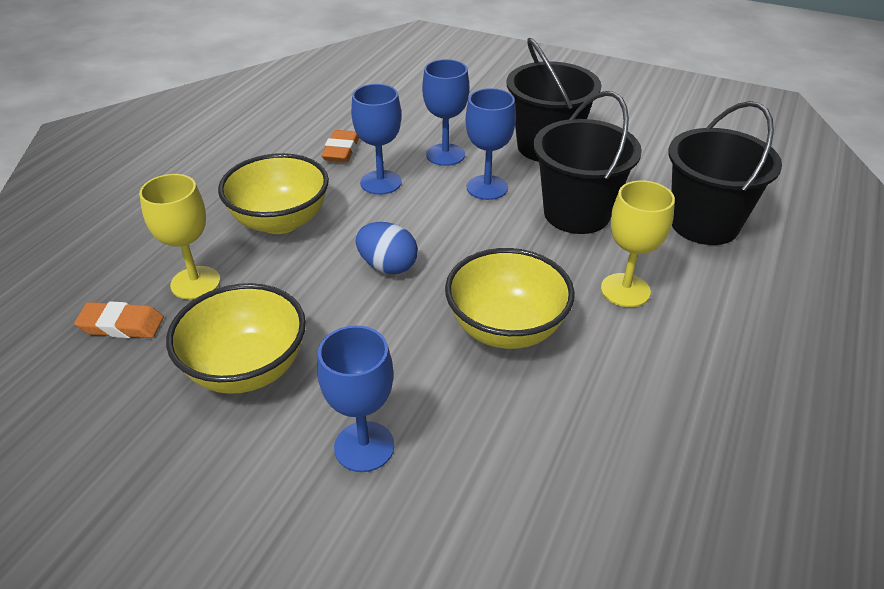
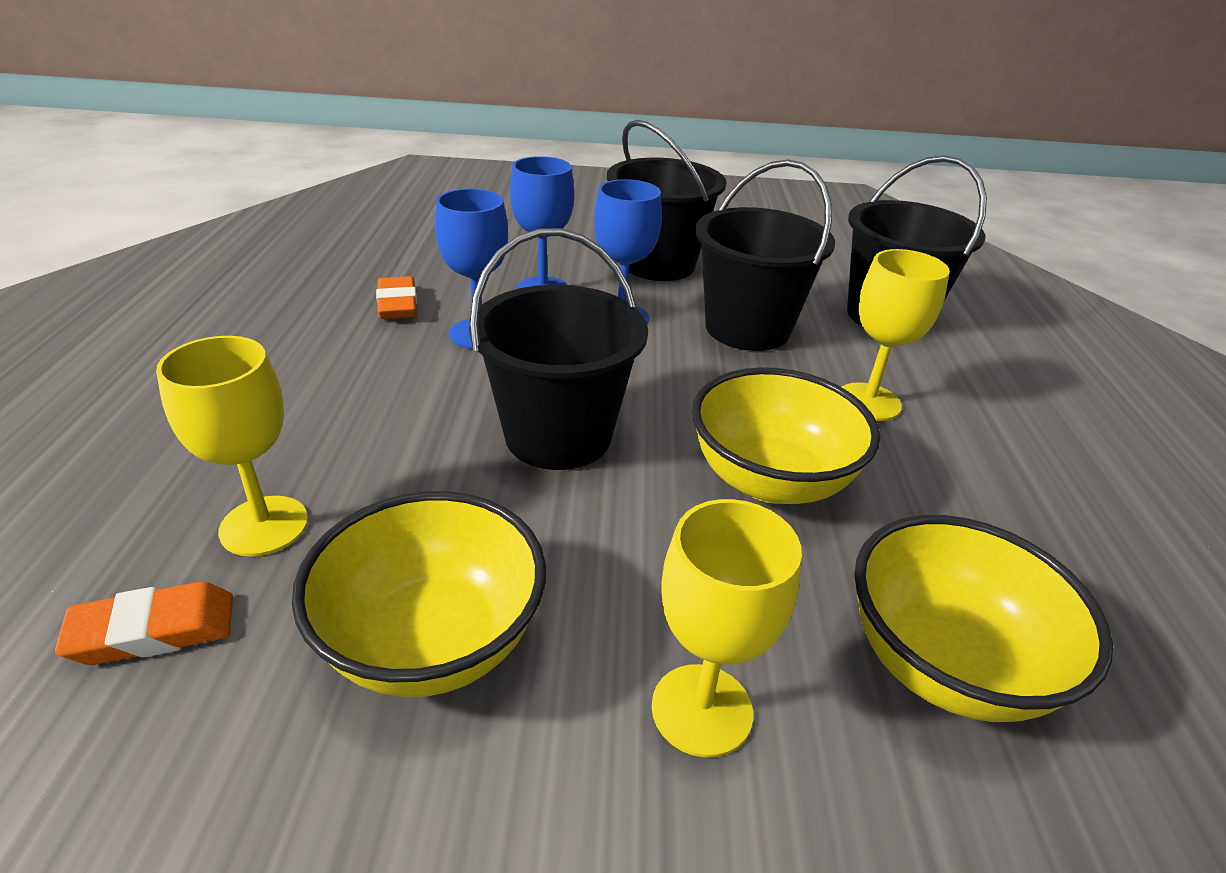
camera: 25 degrees left, 5 degrees down
yellow bowl [218,153,329,234] -> yellow bowl moved to [854,515,1113,722]
blue goblet [317,325,394,472] -> yellow goblet [651,499,802,758]
blue egg [355,222,418,274] -> black bucket [469,228,648,470]

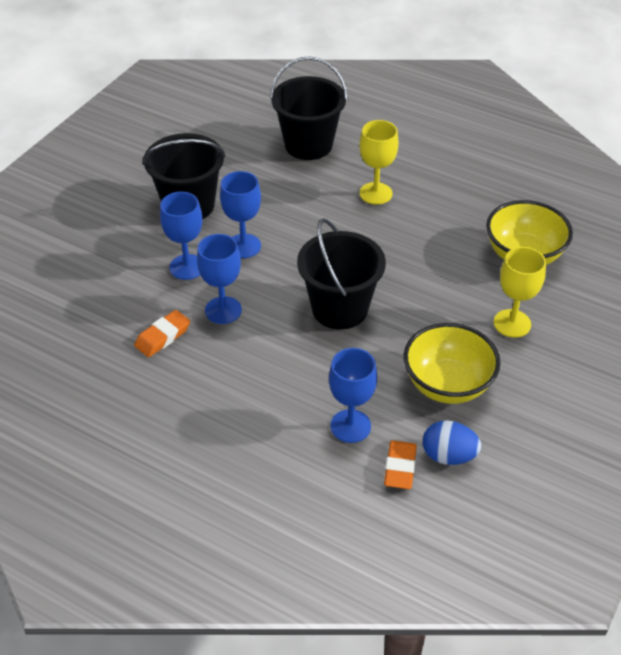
camera: 60 degrees left, 10 degrees up
yellow goblet [156,336,308,557] -> blue goblet [329,348,377,443]
orange eraser [376,276,417,319] -> orange eraser turned 60 degrees counterclockwise [134,310,190,357]
yellow bowl [692,367,881,504] -> none
black bucket [696,159,835,351] -> none
none -> blue egg [423,420,481,465]

